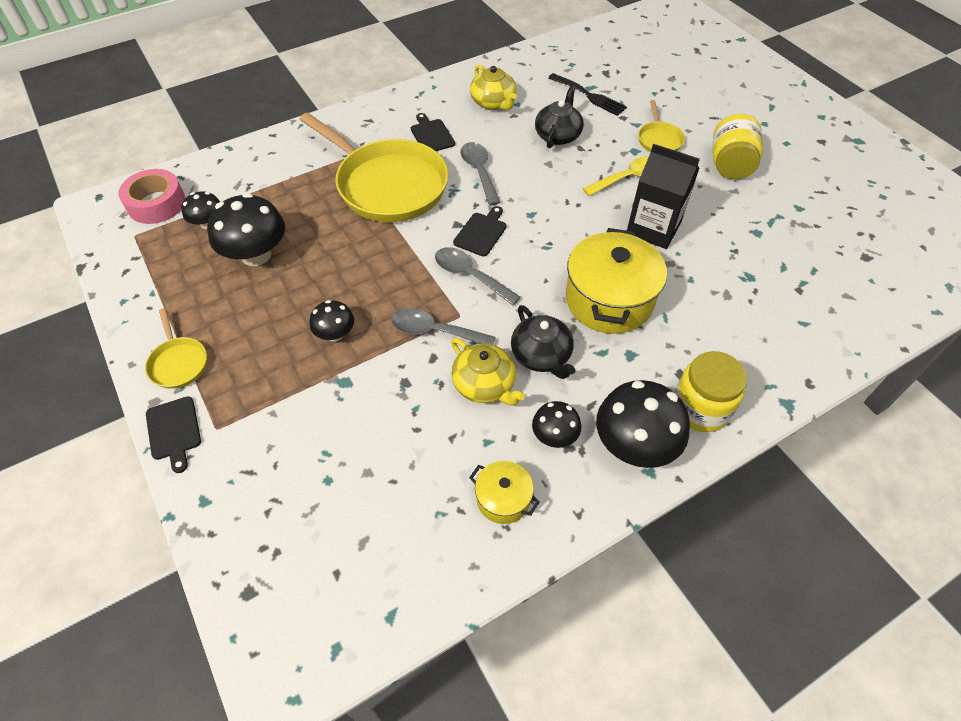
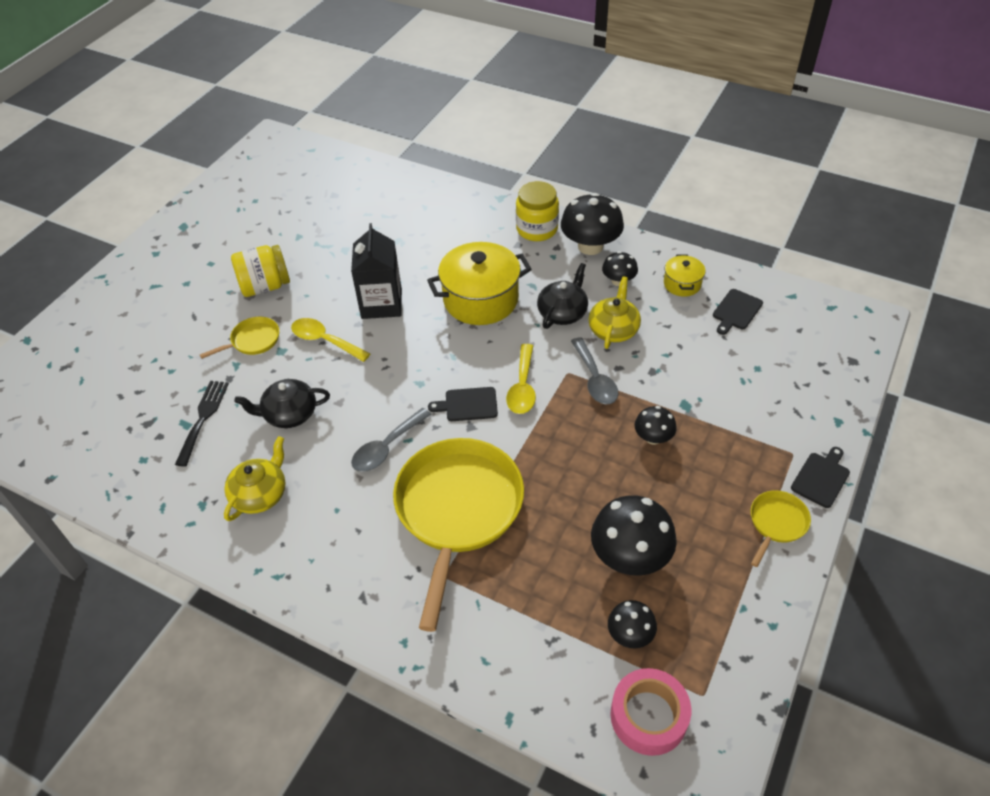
camera: 120 degrees left, 5 degrees down
black cutting board [411,113,455,151] -> black cutting board moved to [713,289,763,335]
grey spoon [435,247,521,306] -> yellow spoon [506,344,536,414]

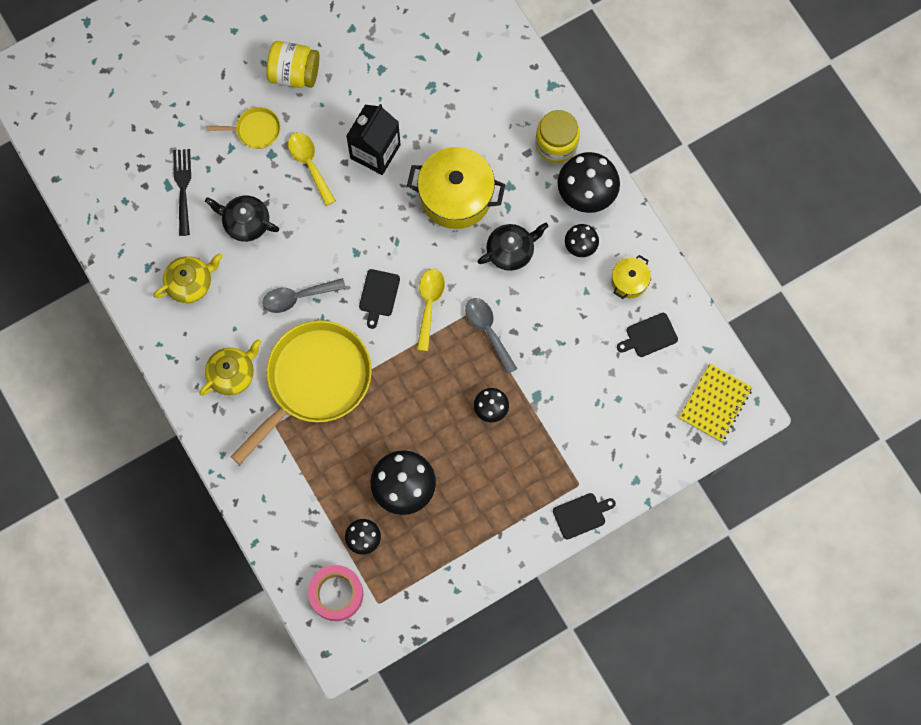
camera: 30 degrees right, 25 degrees up
black fork [175,381,229,467] -> black fork turned 45 degrees counterclockwise [173,149,191,236]
black cutting board [428,387,498,421] -> black cutting board turned 105 degrees counterclockwise [359,269,400,329]
yellow spoon [506,344,536,414] -> yellow spoon turned 150 degrees clockwise [417,269,445,351]
grey spoon [571,337,618,404] -> grey spoon turned 135 degrees clockwise [465,298,517,374]
yellow teapot [589,277,641,349] -> yellow teapot moved to [199,339,261,396]
yellow pan [751,490,811,567] -> none
none -> yellow notebook [679,364,753,442]

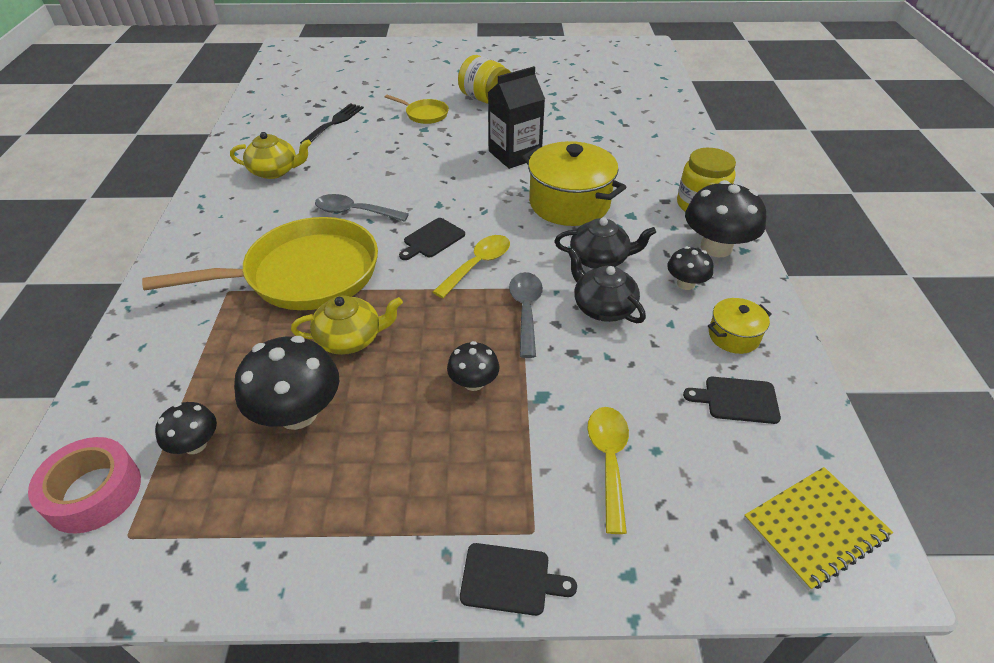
camera: 30 degrees right, 30 degrees down
yellow teapot [199,339,261,396] -> yellow teapot moved to [291,296,403,355]
black teapot [205,195,279,242] -> black teapot moved to [568,248,646,323]
yellow spoon [288,132,336,206] -> yellow spoon moved to [587,407,629,534]

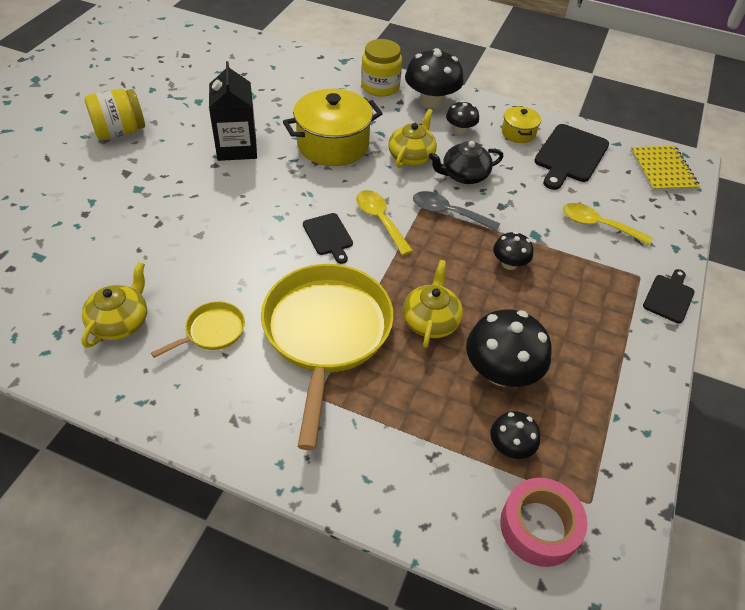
camera: 70 degrees left, 5 degrees up
black fork [300,103,364,144] -> none
grey spoon [315,194,409,222] -> none
yellow pan [385,94,449,124] -> yellow pan moved to [151,301,245,358]
black teapot [555,217,656,269] -> yellow teapot [388,109,437,168]
black cutting board [683,377,781,424] -> black cutting board [534,124,609,190], size x1.71

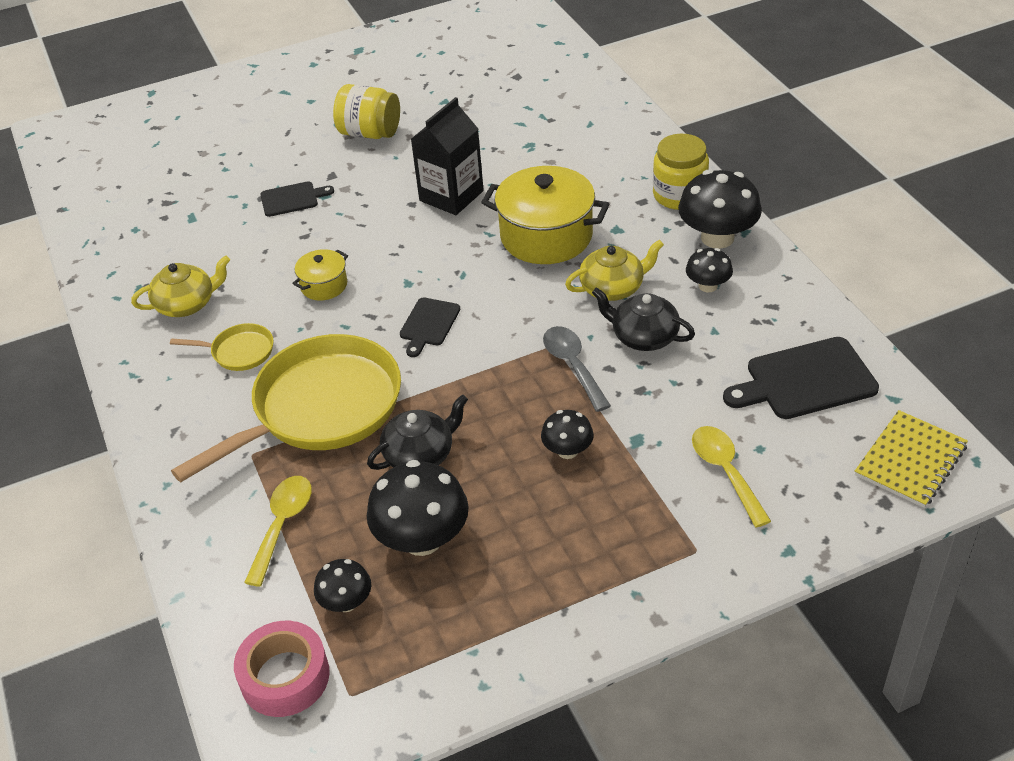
camera: 50 degrees right, 5 degrees down
yellow spoon [356,190,413,256] -> yellow spoon moved to [244,476,312,587]
yellow teapot [403,260,463,348] -> black teapot [367,394,468,470]
yellow pot [502,106,541,143] -> yellow pot moved to [292,249,348,301]
black cutting board [643,269,695,323] -> black cutting board moved to [260,182,334,217]

